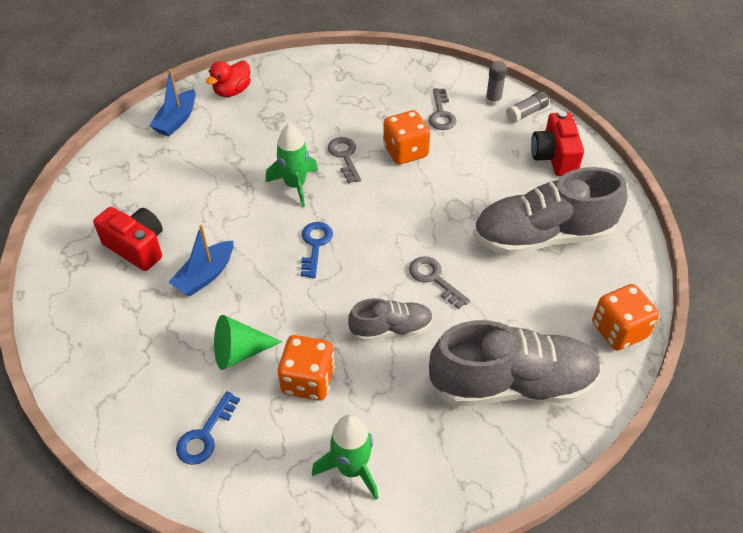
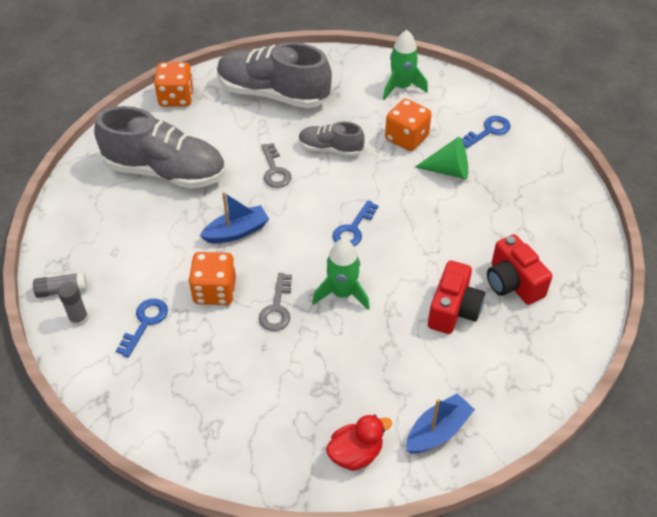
camera: 155 degrees left, 0 degrees up
blue boat [169,225,233,296] -> blue boat moved to [200,192,269,244]
grey key [429,88,456,130] -> blue key [116,298,168,358]
red camera [531,111,584,176] -> red camera moved to [428,260,485,334]

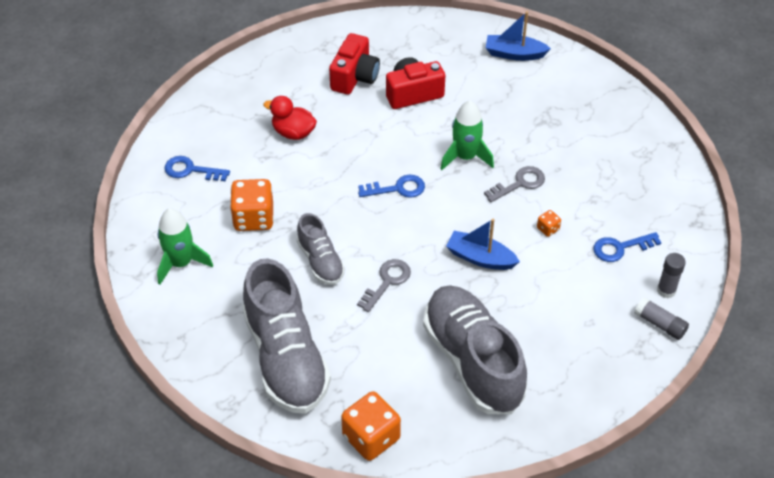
camera: 130 degrees left, 0 degrees up
orange dice [188,252,236,305] -> orange dice [537,210,561,237], size x0.45
red duck [326,415,392,471] -> red duck moved to [263,96,317,140]
green cone [415,137,468,179] -> none

